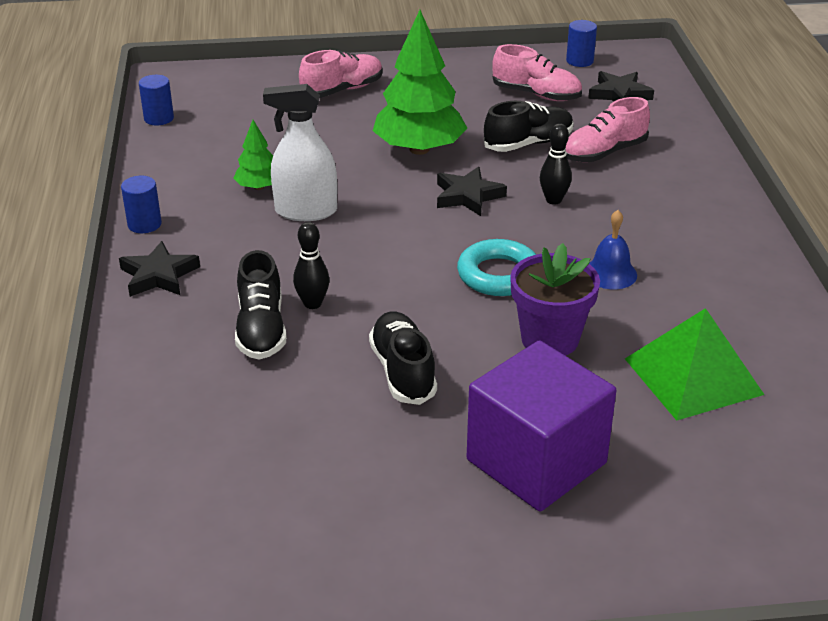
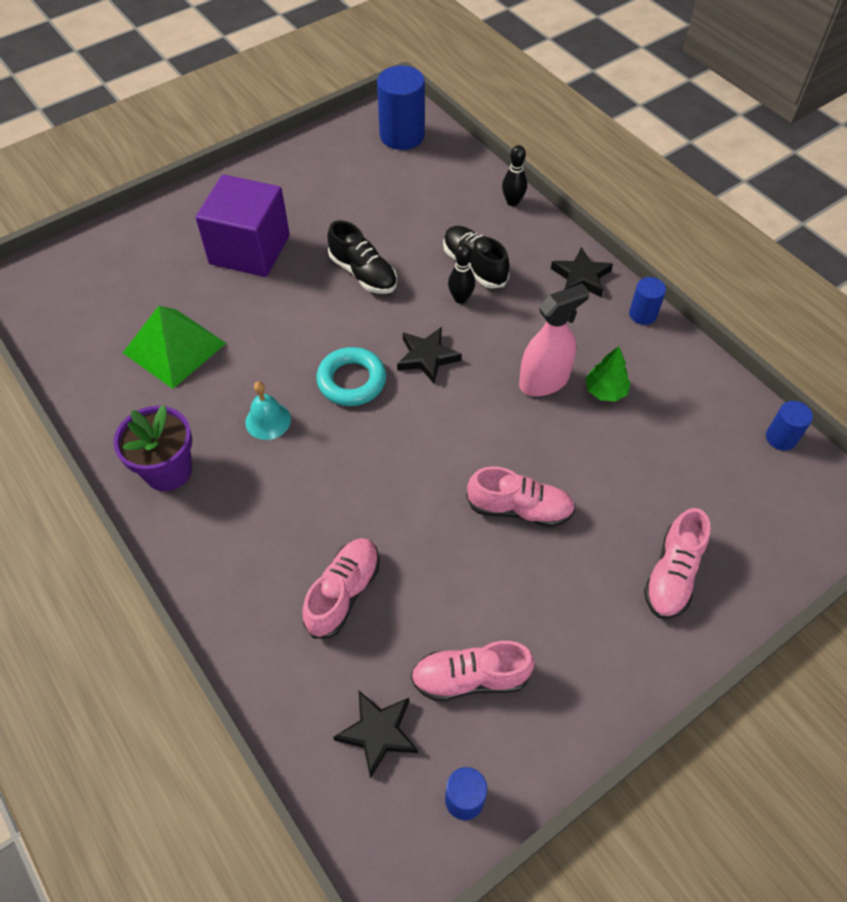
camera: 150 degrees right, 20 degrees up
white spray bottle [263,84,337,221] -> pink spray bottle [519,283,590,396]
green tree [373,10,467,155] -> pink shoe [466,467,575,527]
black star [437,167,507,216] -> black star moved to [397,327,462,384]
black shoe [484,101,574,152] -> none
purple flower pot [510,243,600,356] -> purple flower pot moved to [113,405,192,491]
black bowling pin [540,123,572,205] -> black bowling pin moved to [502,145,527,206]
blue bell [589,210,637,289] -> turquoise bell [245,381,291,440]
none -> blue cylinder [377,66,425,150]

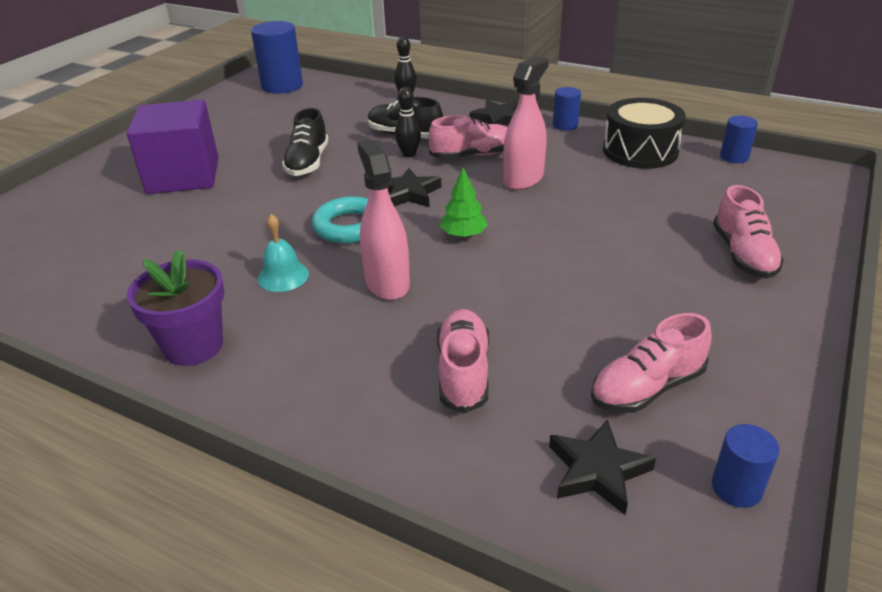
camera: 25 degrees left, 20 degrees down
green pyramid [123,306,226,389] -> none
black shoe [327,220,397,294] -> black shoe turned 75 degrees clockwise [282,108,328,176]
pink shoe [466,467,575,527] -> pink shoe moved to [429,115,508,159]
green tree [585,346,631,402] -> green tree moved to [440,167,488,238]
none -> pink spray bottle [357,139,410,300]
none -> black drum [603,98,686,169]

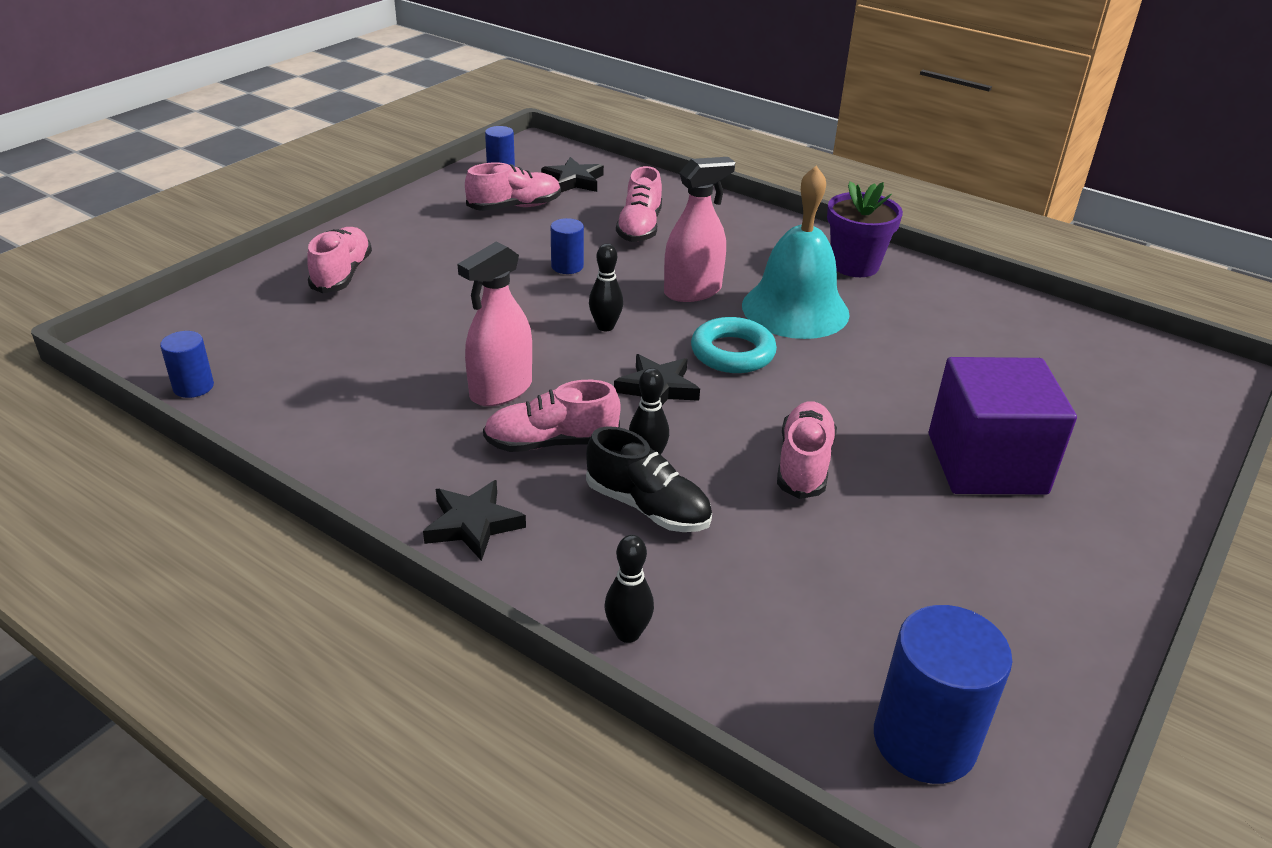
camera: 175 degrees left, 0 degrees up
turquoise bell [258,214,309,292] -> turquoise bell [742,165,849,339], size x2.12
black shoe [282,108,328,176] -> pink shoe [777,401,837,499]
pink spray bottle [357,139,410,300] -> pink spray bottle turned 105 degrees counterclockwise [664,157,735,302]
green tree [440,167,488,238] -> black bowling pin [589,244,623,331]
blue cylinder [553,87,581,131] -> blue cylinder moved to [551,218,584,274]
black drum [603,98,686,169] -> none

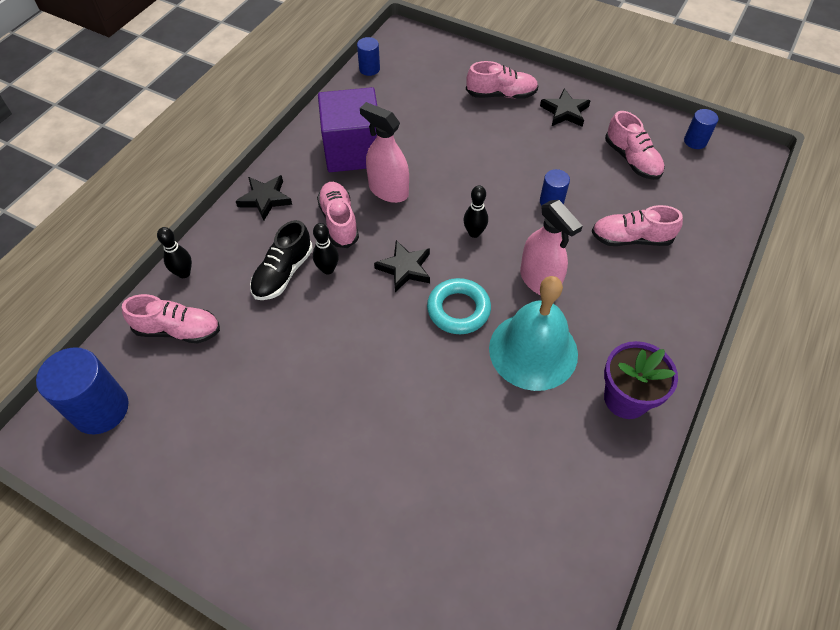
camera: 85 degrees right, 20 degrees up
black star [541,157,604,192] -> black star moved to [540,88,591,127]
pink shoe [777,401,837,499] -> pink shoe moved to [122,294,220,343]
purple cube [929,357,1077,494] -> purple cube moved to [318,87,377,172]

